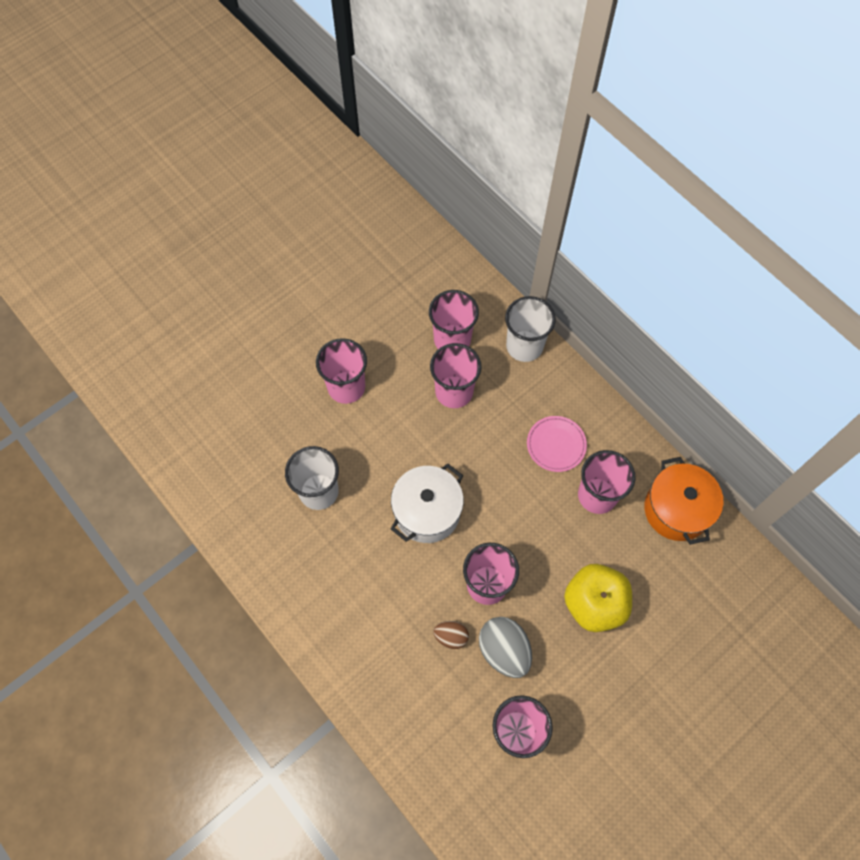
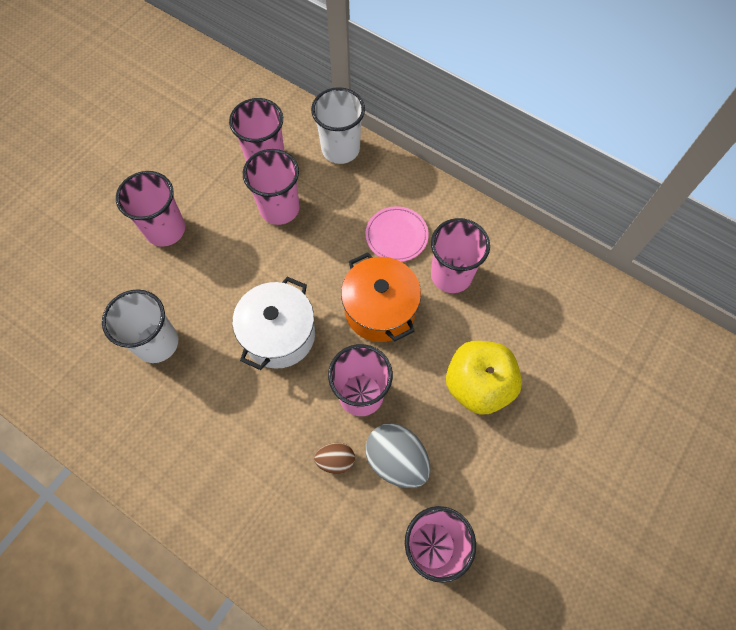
camera: 15 degrees left, 0 degrees up
orange pot [644,457,723,545] -> orange pot moved to [341,252,421,342]

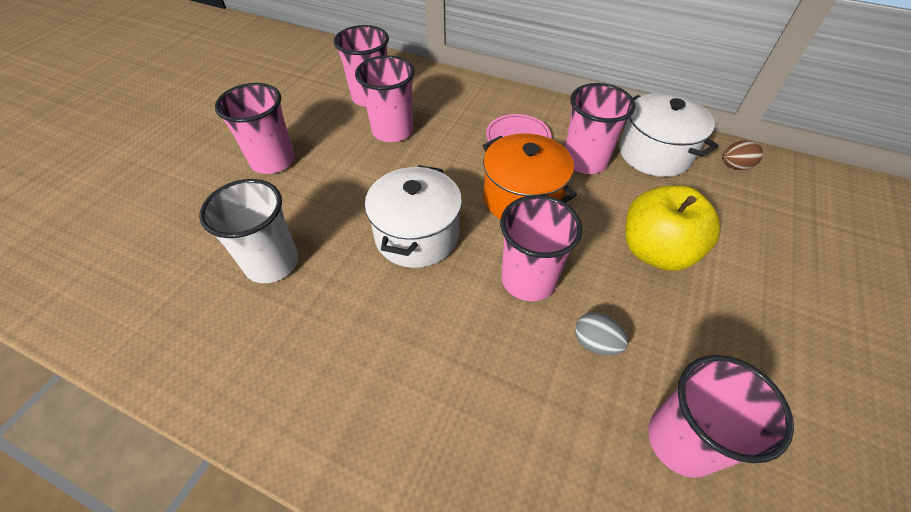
camera: 10 degrees left, 15 degrees down
white cup [311,87,365,164] -> none
brown egg [314,443,355,474] -> brown egg moved to [722,140,763,170]
grey egg [365,423,431,488] -> grey egg [575,312,628,355], size x0.57
none -> white pot [619,93,719,177]

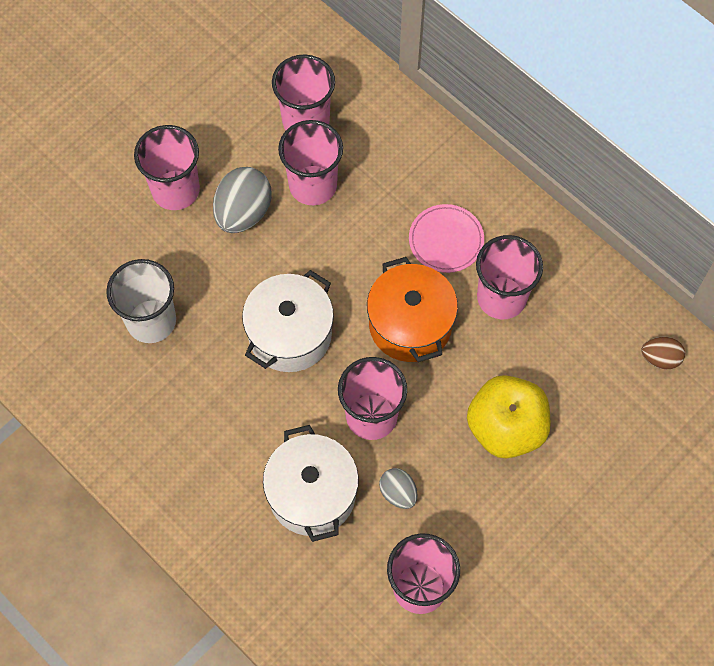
camera: 20 degrees right, 15 degrees up
white pot [619,93,719,177] -> white pot moved to [263,425,359,542]
none -> grey egg [213,167,272,233]

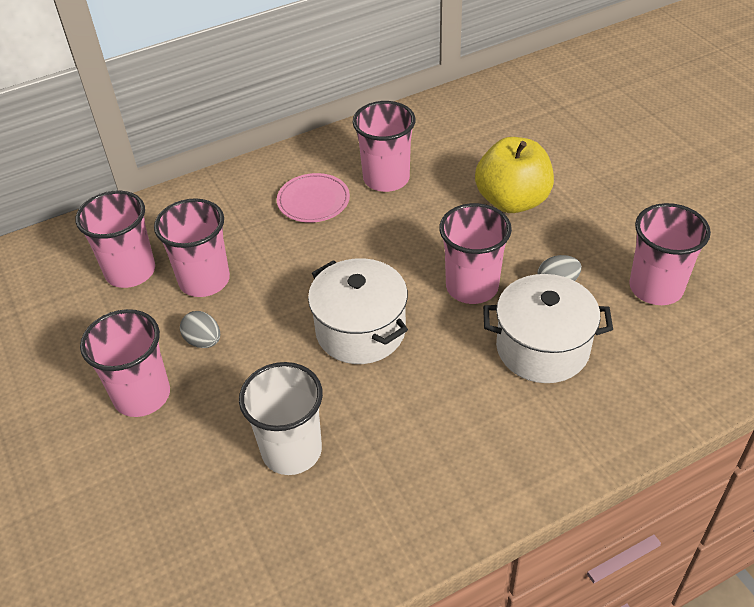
camera: 70 degrees left, 20 degrees down
grey egg [213,167,272,233] -> grey egg [180,311,220,348], size x0.57
orange pot [367,257,458,362] -> none
brown egg [641,337,685,369] -> none

